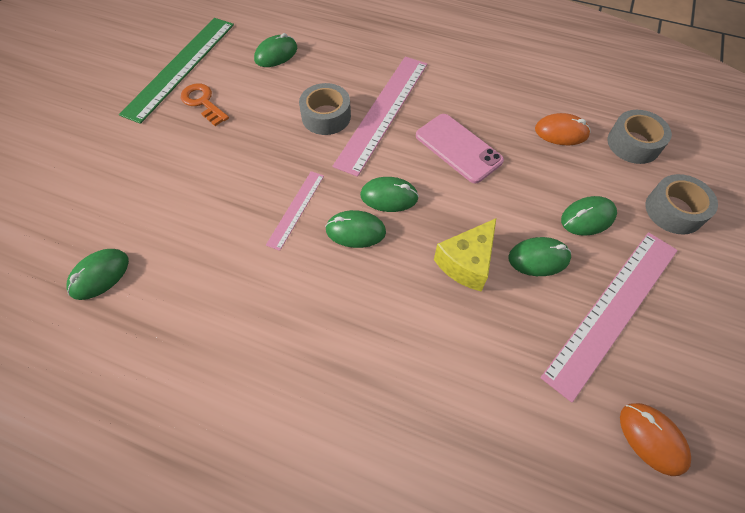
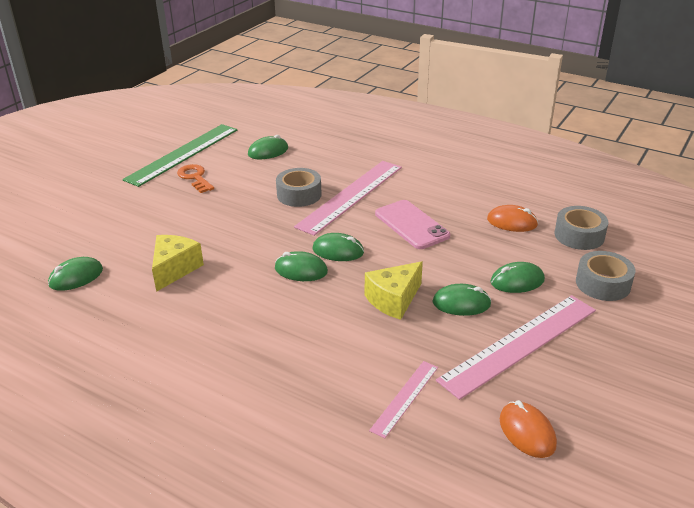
camera: 10 degrees right, 25 degrees down
pink ruler [266,171,324,251] -> pink ruler moved to [369,361,438,438]
none -> yellow cheese [152,235,204,292]

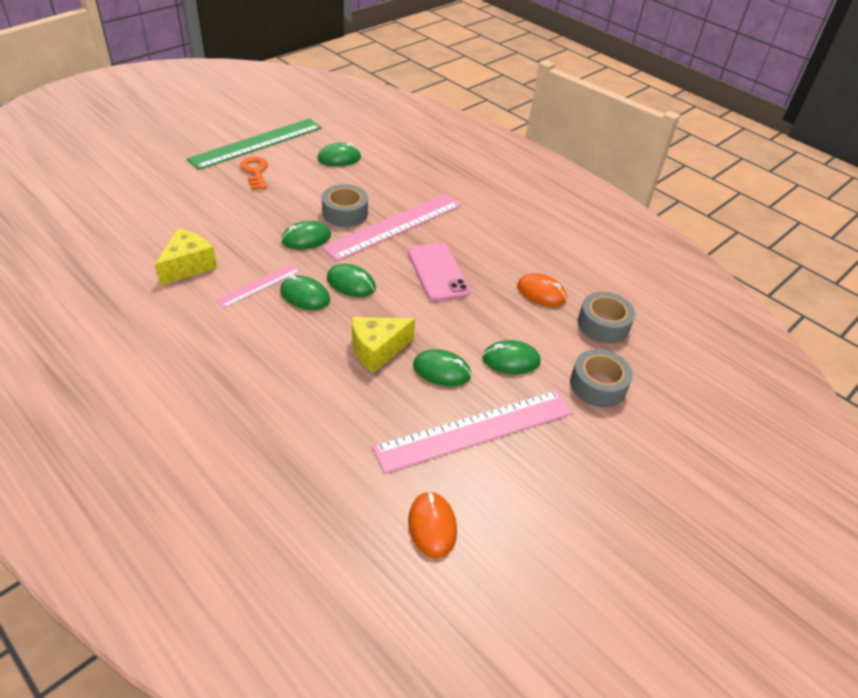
camera: 10 degrees right, 10 degrees up
green mouse [48,257,103,291] -> green mouse moved to [281,221,331,249]
pink ruler [369,361,438,438] -> pink ruler moved to [216,264,301,309]

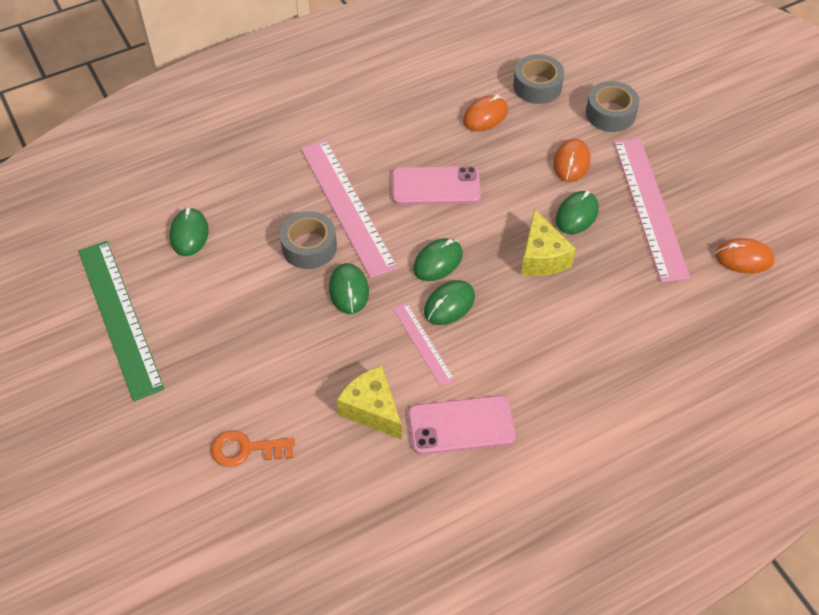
camera: 70 degrees left, 10 degrees up
orange key [240,157,268,190] -> orange key moved to [211,430,295,467]
green mouse [482,340,541,374] -> orange mouse [553,138,591,182]
none -> pink phone [408,396,516,455]

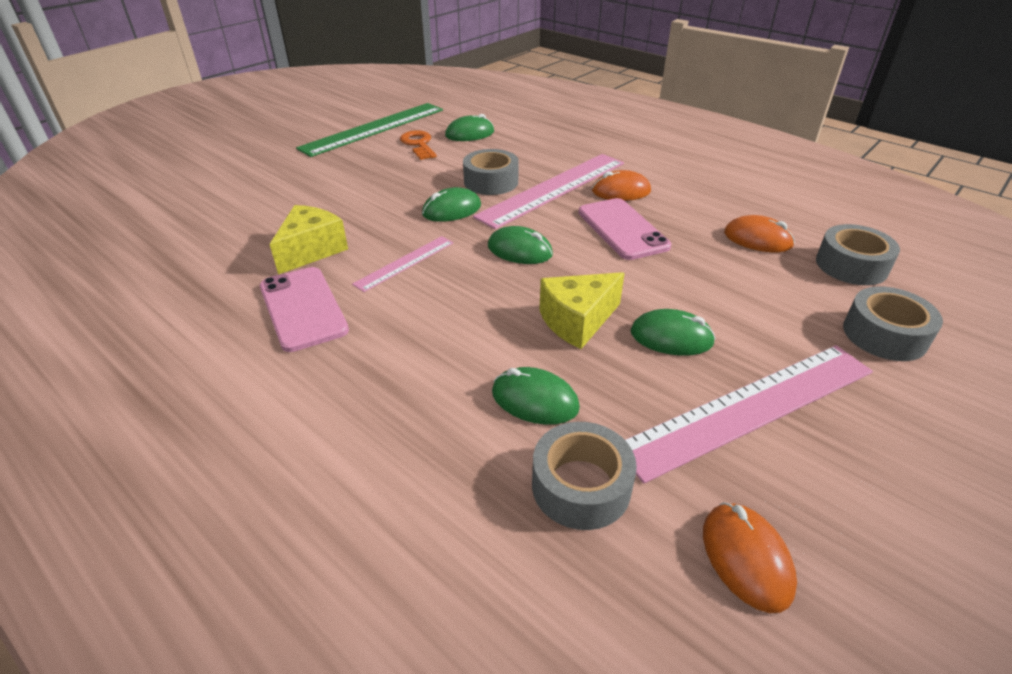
camera: 70 degrees right, 15 degrees down
orange key [211,430,295,467] -> orange key moved to [400,130,437,160]
green mouse [424,280,475,325] -> green mouse moved to [492,367,580,425]
orange mouse [553,138,591,182] -> orange mouse moved to [592,170,651,201]
none -> grey tape [532,422,637,530]

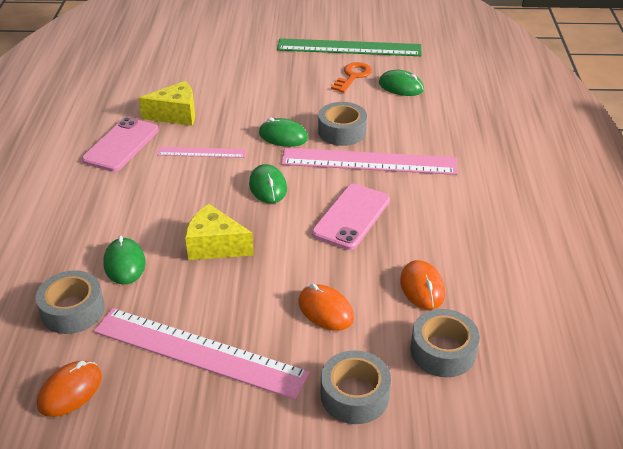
camera: 50 degrees right, 0 degrees up
orange mouse [592,170,651,201] -> orange mouse moved to [298,283,354,331]
green mouse [631,309,716,356] -> none

